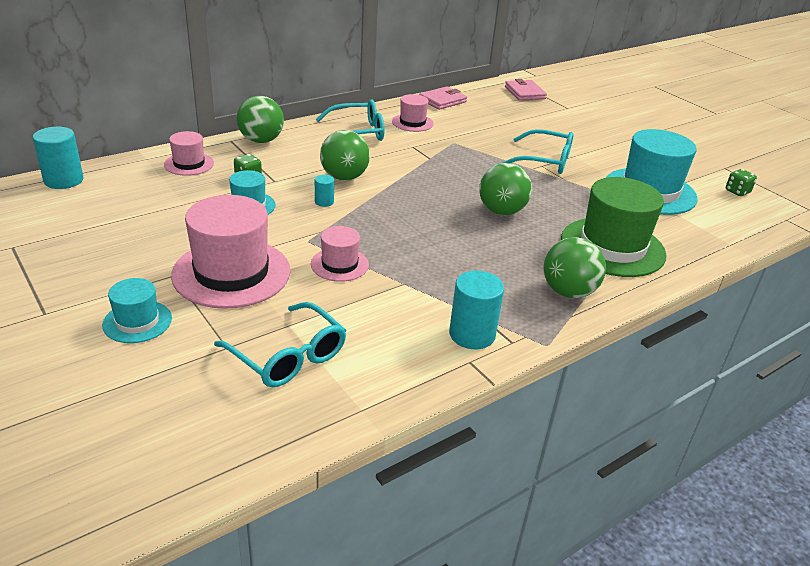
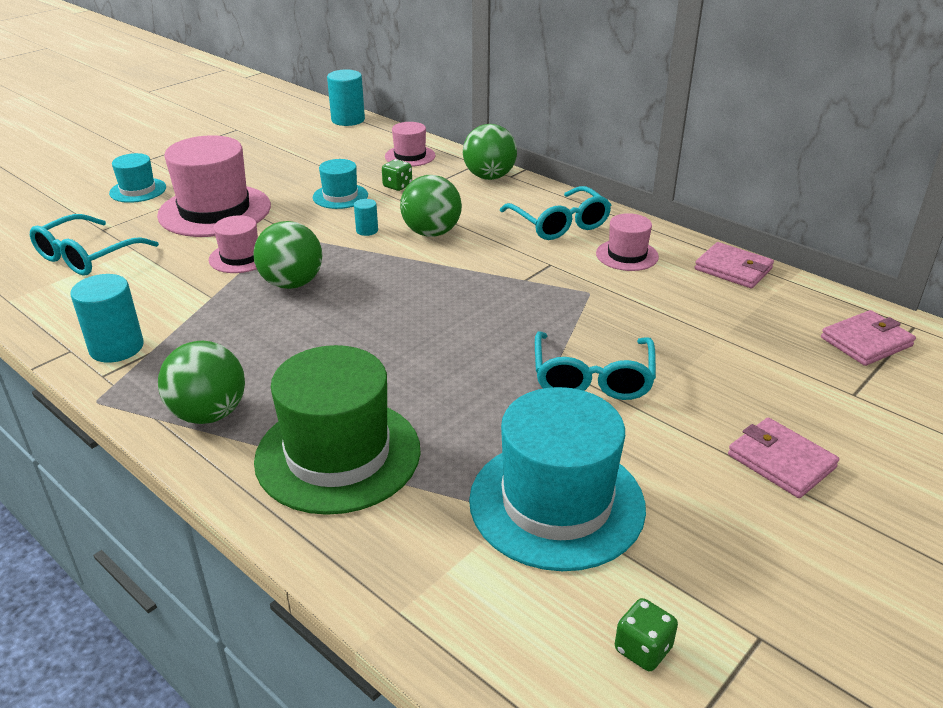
camera: 80 degrees right, 0 degrees up
green ball [479,163,532,216] -> green ball moved to [253,221,322,289]
none -> pink wallet [728,417,839,498]

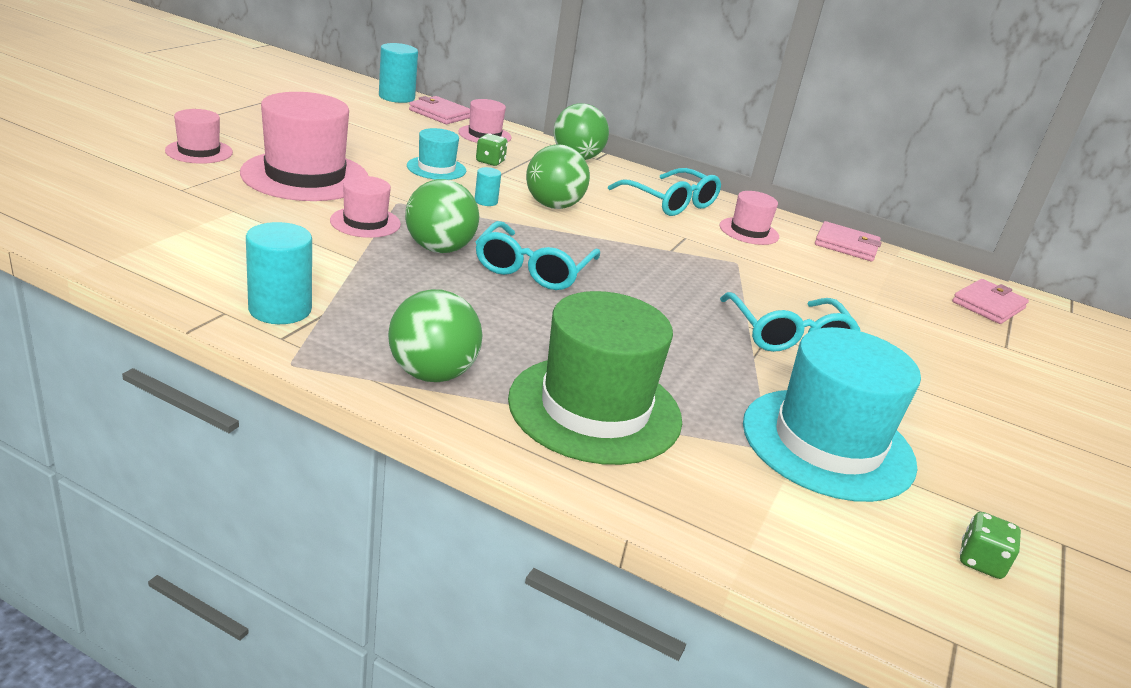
camera: 20 degrees left, 5 degrees down
turquoise glasses [30,214,159,276] -> turquoise glasses moved to [475,221,600,290]
turquoise hat [109,153,166,203] -> pink hat [165,109,233,164]
pink wallet [728,417,839,498] -> pink wallet moved to [409,96,470,124]

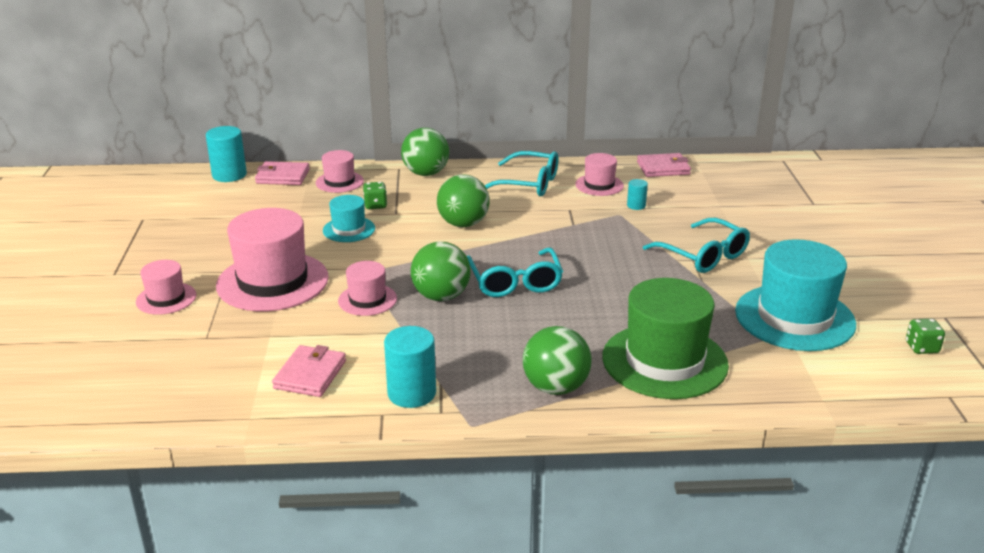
camera: 25 degrees left, 0 degrees up
turquoise cylinder [475,167,501,206] -> turquoise cylinder moved to [627,179,648,210]
pink wallet [952,279,1029,324] -> pink wallet moved to [272,345,346,397]

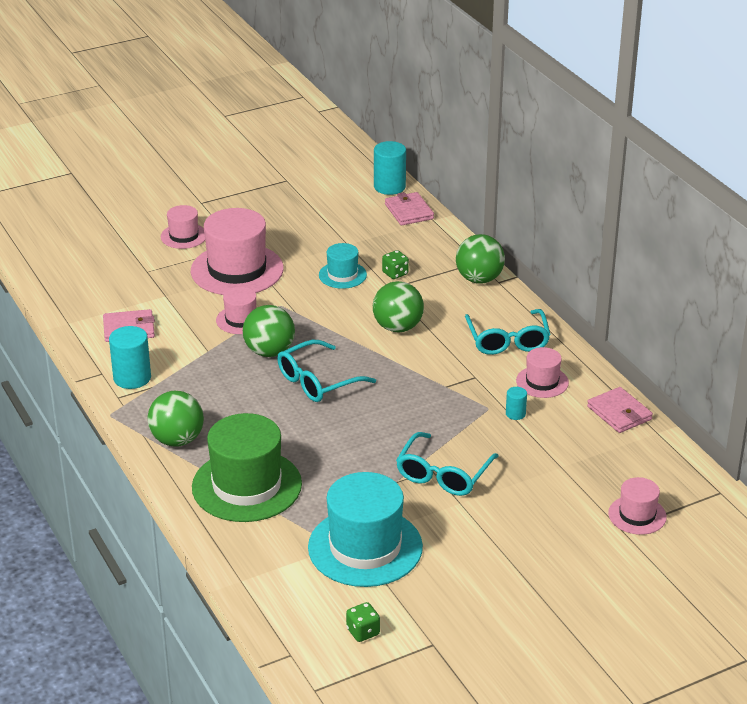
camera: 65 degrees right, 5 degrees up
pink hat [316,150,364,193] -> pink hat moved to [608,477,667,535]

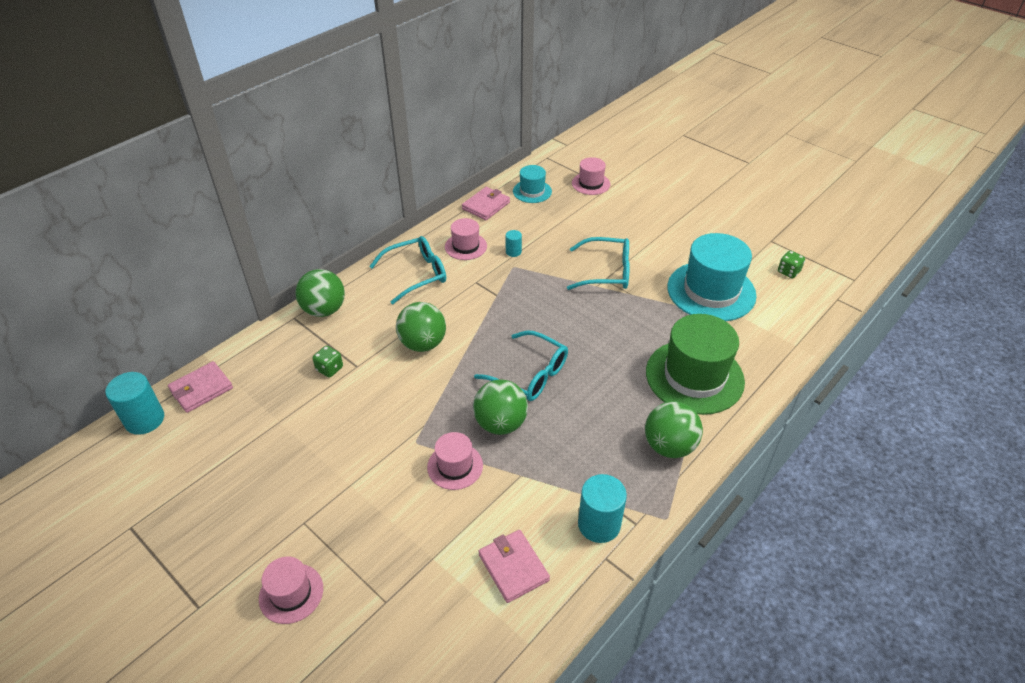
camera: 110 degrees left, 10 degrees up
pink hat [191,208,284,295] -> none
turquoise hat [319,243,367,289] -> turquoise hat moved to [513,165,552,203]

